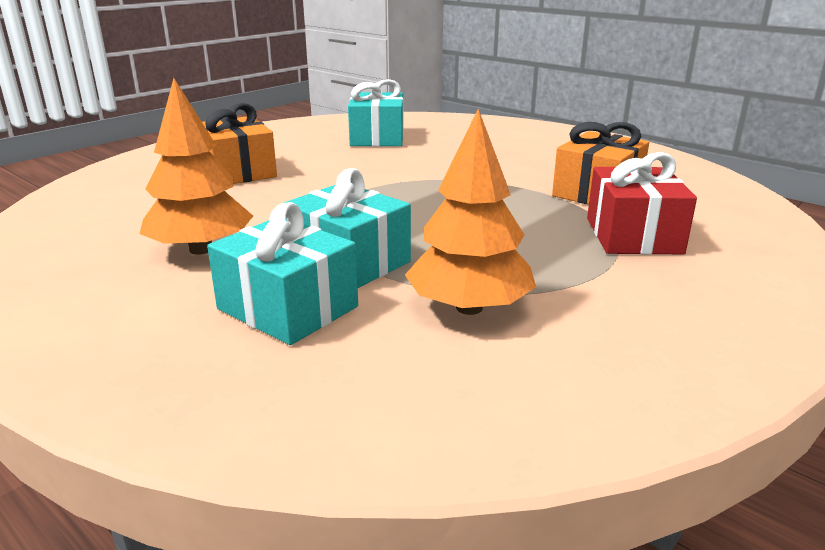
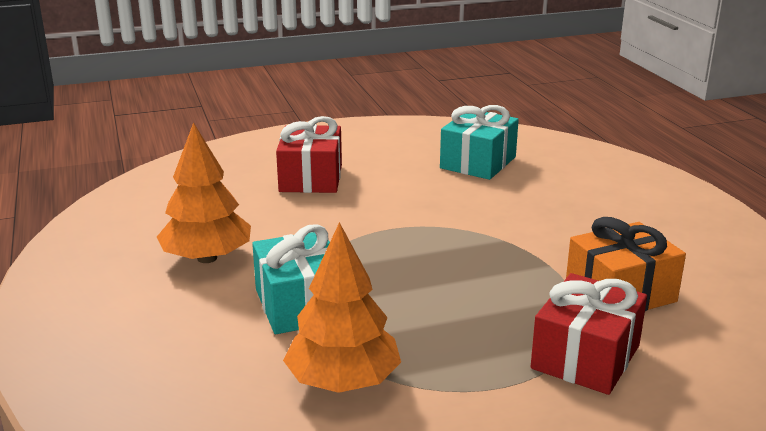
camera: 30 degrees right, 0 degrees up
orange gift [202,103,277,184] -> red gift [276,116,342,193]
turquoise gift [207,202,358,345] -> none

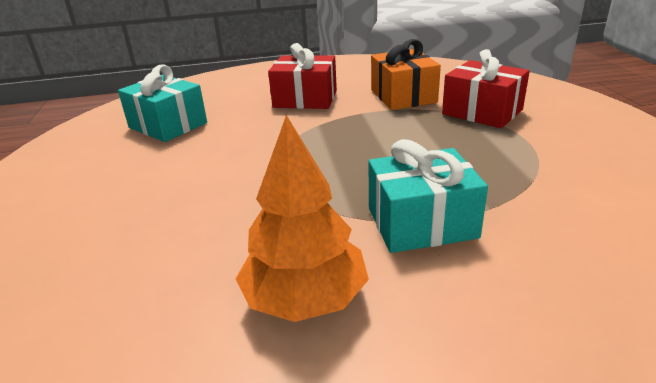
camera: 80 degrees left, 5 degrees up
red gift [276,116,342,193] -> red gift moved to [268,43,337,109]
orange tree [283,222,401,393] -> none

